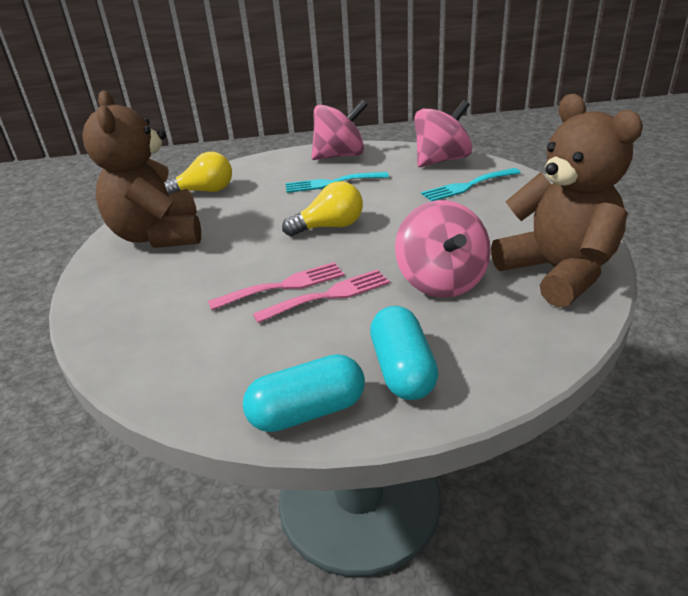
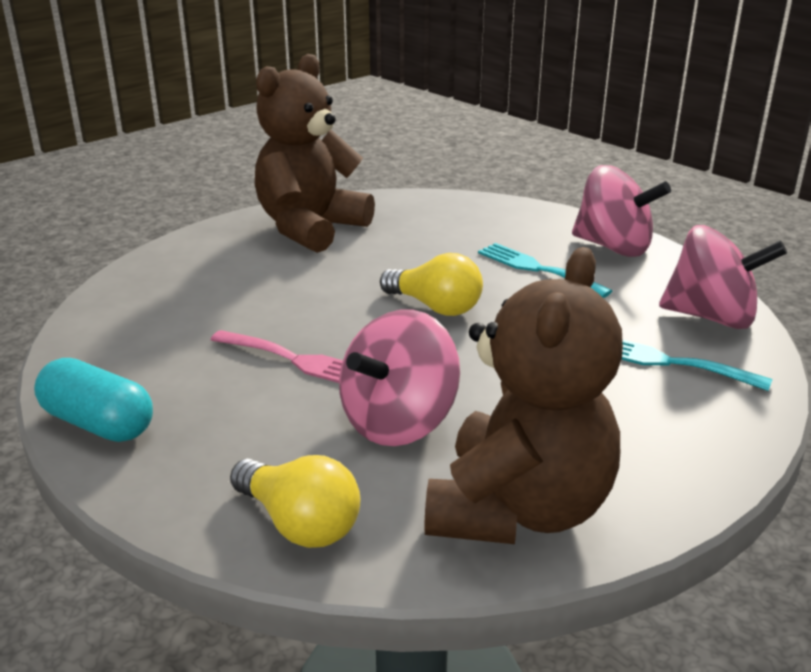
camera: 50 degrees right, 5 degrees down
yellow light bulb [164,152,232,194] -> yellow light bulb moved to [230,455,360,548]
pink fork [208,262,344,310] -> none
turquoise capsule [370,306,438,400] -> none

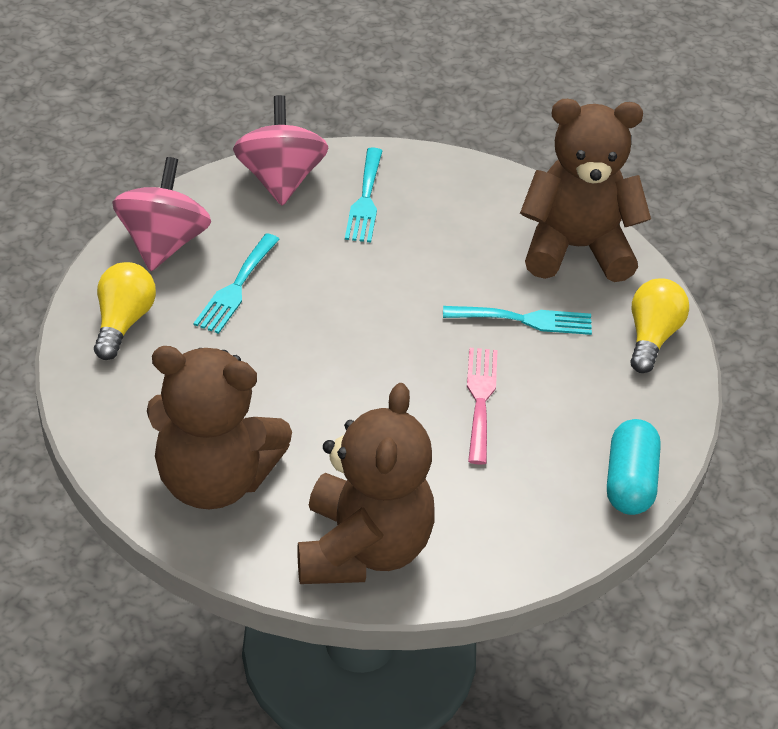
camera: 115 degrees left, 15 degrees up
pink spinning top [339,310,460,446] -> turquoise fork [443,306,592,335]
yellow light bulb [380,253,483,316] -> yellow light bulb moved to [94,262,156,360]
none -> brown teddy bear [298,383,435,584]

